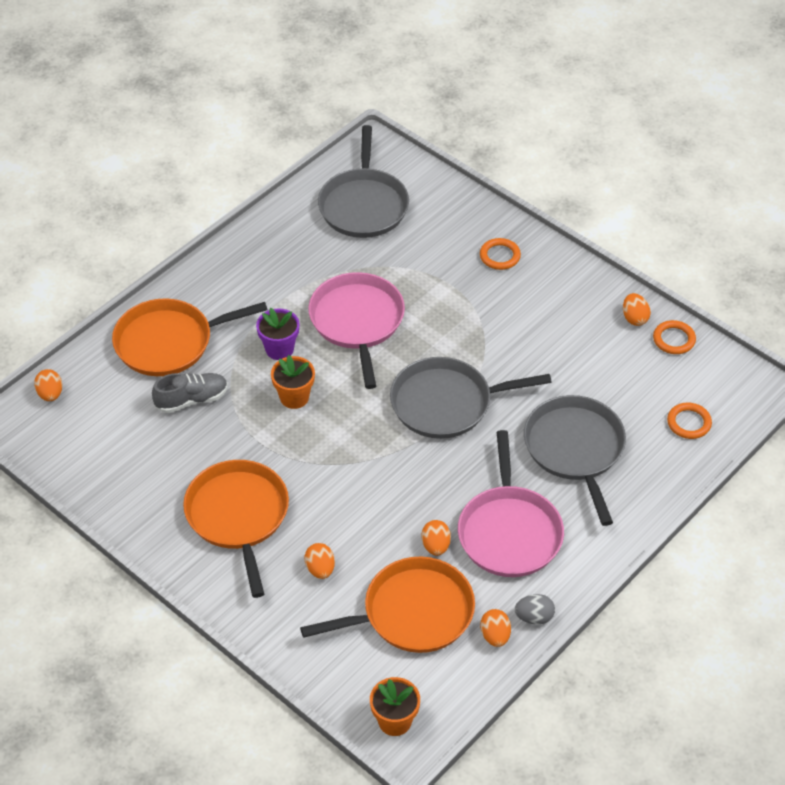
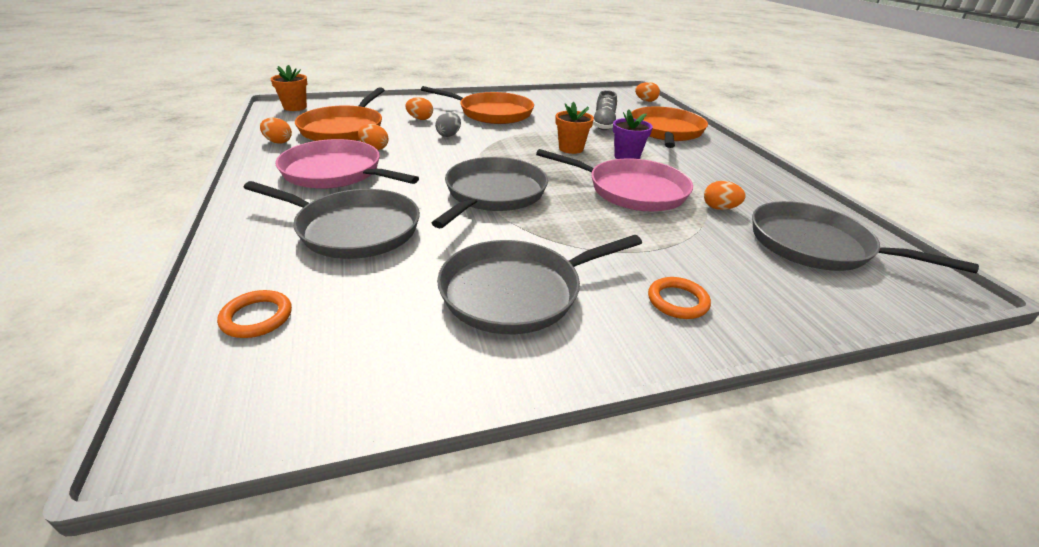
camera: 120 degrees right, 15 degrees down
grey egg [515,594,555,625] -> grey egg moved to [435,112,461,137]
orange egg [623,293,651,326] -> orange egg moved to [704,181,745,210]
orange ring [653,320,696,354] -> none
none -> grey pan [437,235,642,334]

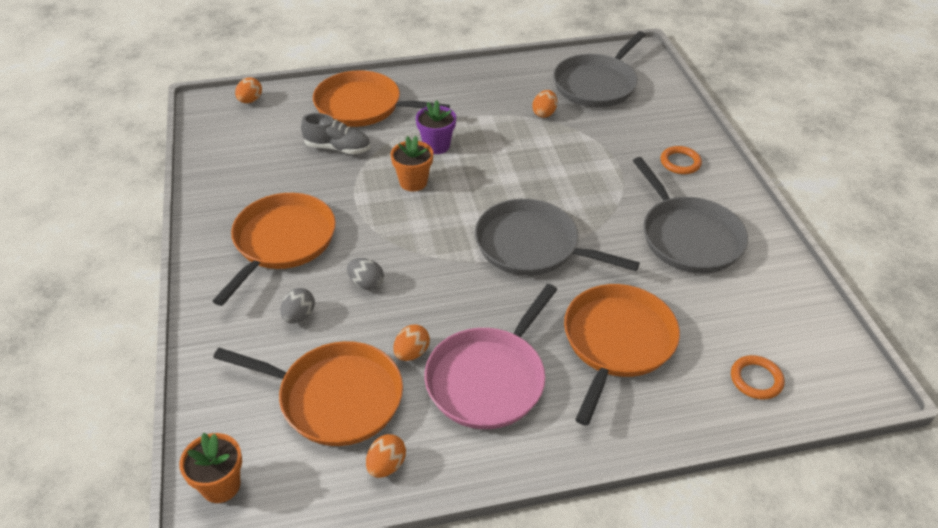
camera: 85 degrees left, 10 degrees up
grey pan [243,181,420,259] -> orange pan [564,284,680,426]
orange egg [405,97,433,120] -> grey egg [280,288,315,324]
pink pan [536,149,693,211] -> none

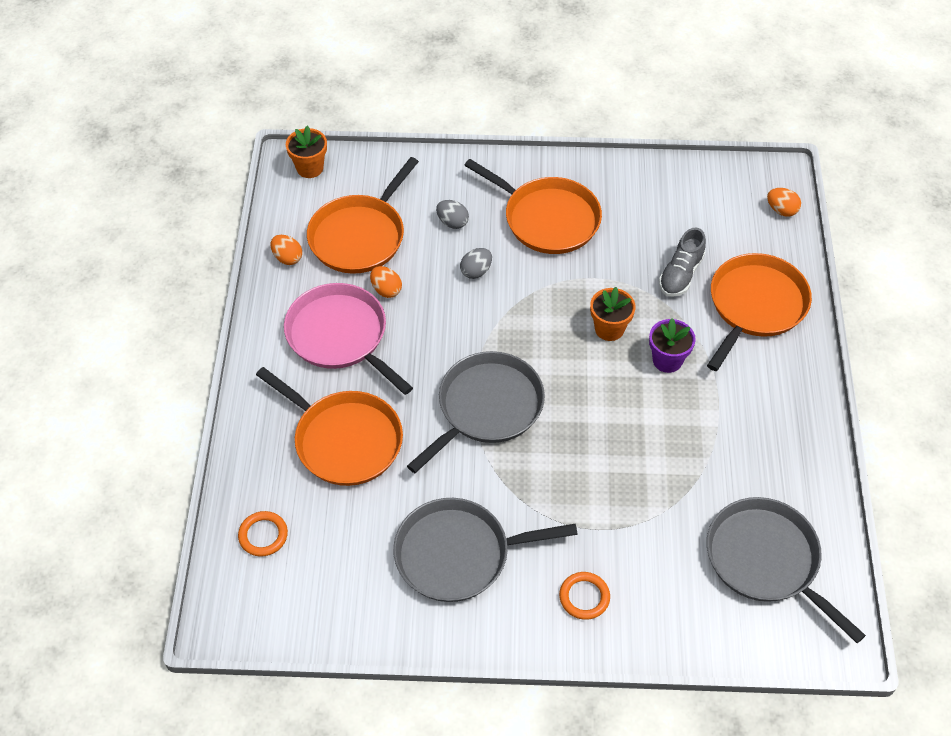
camera: 105 degrees right, 10 degrees up
orange egg [532,90,557,118] -> none

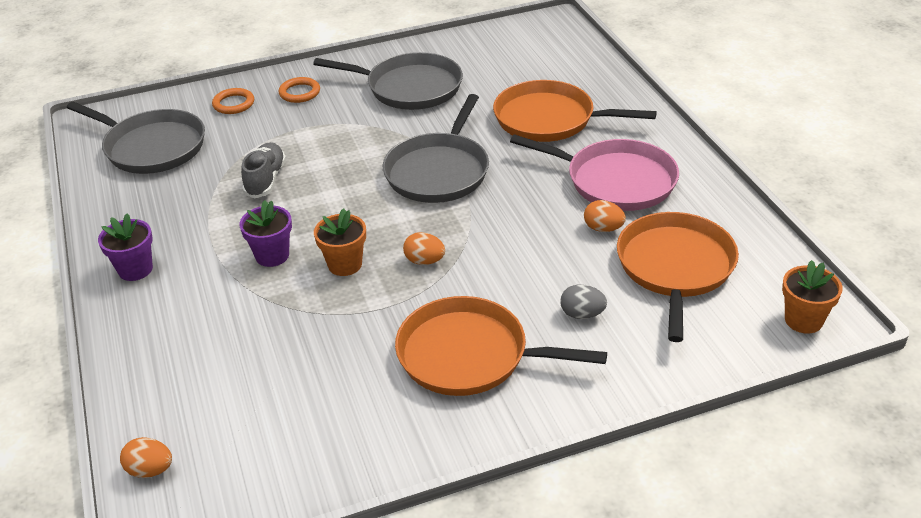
camera: 160 degrees right, 15 degrees down
orange ring [238,511,288,557] -> orange ring moved to [212,88,254,114]
orange egg [271,235,302,265] -> orange egg moved to [403,232,445,265]
grey pan [393,498,578,602] -> grey pan turned 45 degrees clockwise [313,52,463,110]
grey egg [460,248,492,279] -> none
grey shoe [659,227,706,297] -> grey shoe moved to [241,142,286,198]
orange pan [707,253,812,371] -> none
none -> purple flower pot [98,213,153,281]

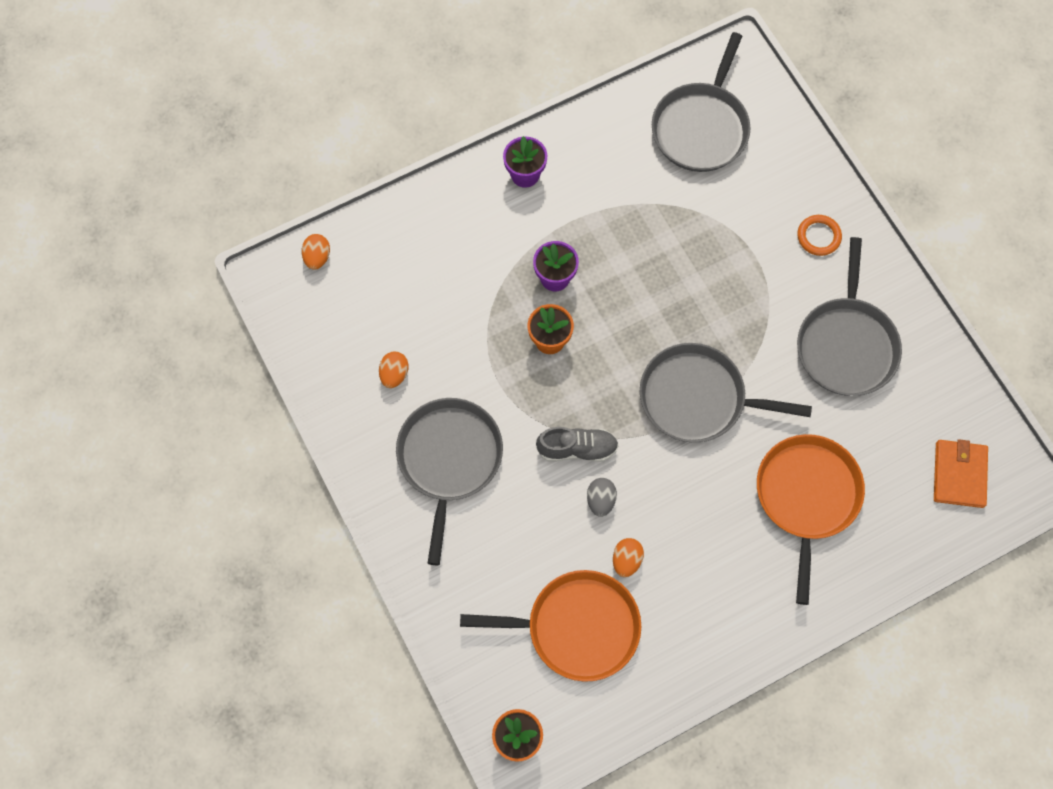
camera: 80 degrees right, 30 degrees up
orange ring [212,88,254,114] -> none
grey shoe [241,142,286,198] -> grey shoe moved to [536,427,619,462]
orange pan [395,296,607,396] -> grey pan [396,398,503,565]
orange egg [403,232,445,265] -> orange egg moved to [379,352,409,388]
pink pan [510,134,679,211] -> none
grey egg [561,284,607,319] -> grey egg moved to [587,478,617,517]
none -> orange wallet [934,439,988,508]

